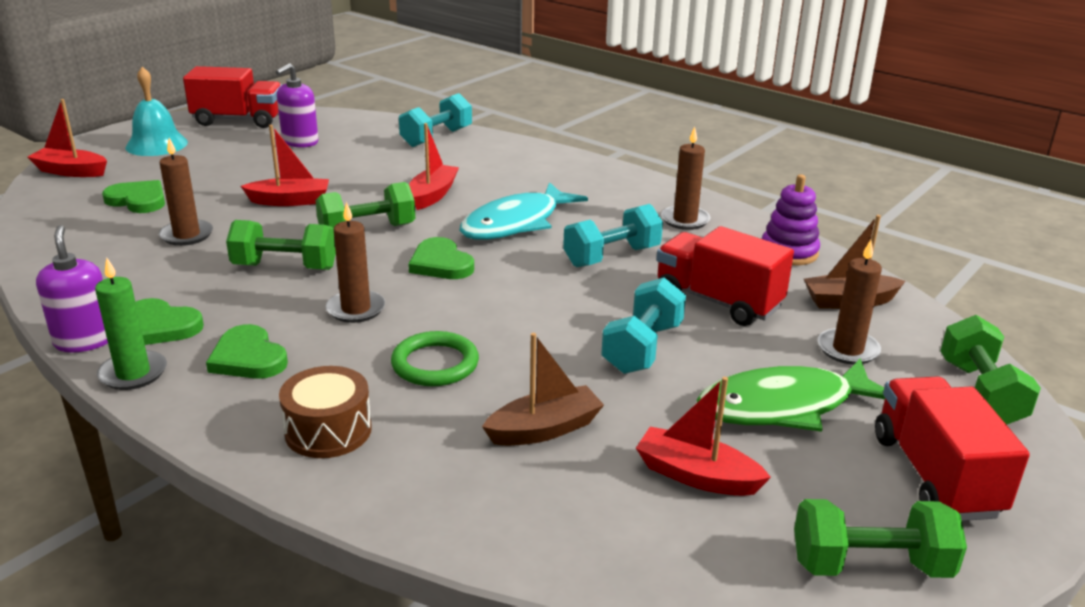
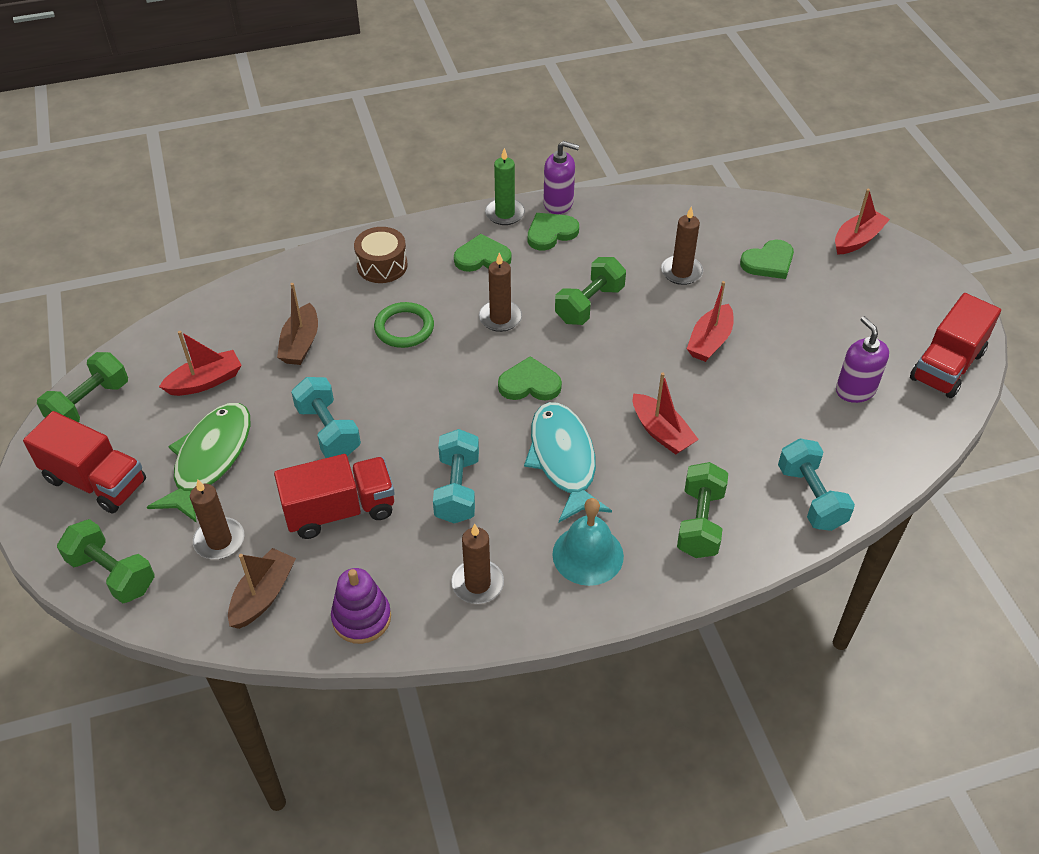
camera: 125 degrees right, 20 degrees up
turquoise bell [125,67,188,156] -> turquoise bell moved to [552,498,624,586]
green dumbbell [315,182,415,229] -> green dumbbell moved to [677,462,728,558]

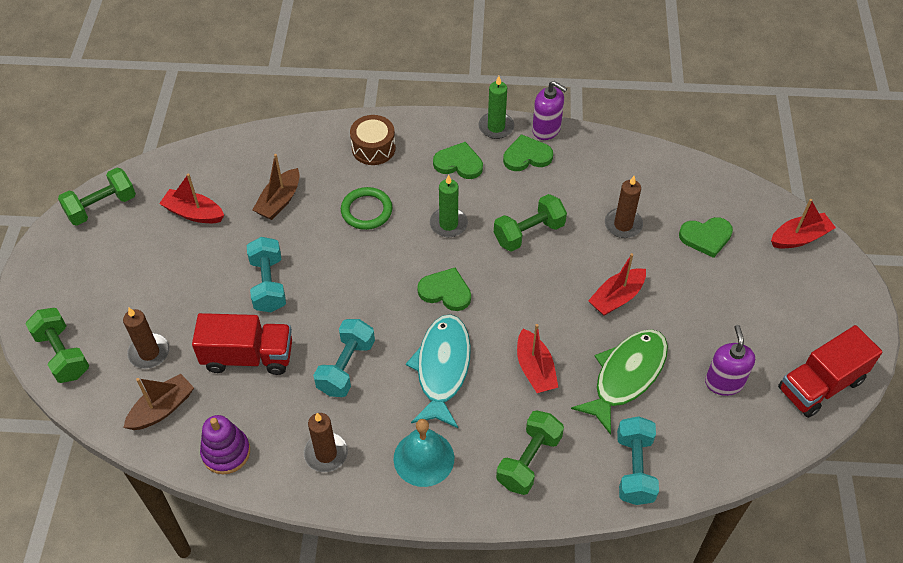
camera: 20 degrees right, 5 degrees up
red truck [23,411,146,513] -> none
green fish [147,403,250,523] -> green fish moved to [571,329,668,435]
red boat [159,331,242,396] -> red boat turned 150 degrees counterclockwise [159,174,224,223]
brown candle [479,253,522,332] -> green candle [430,175,468,237]

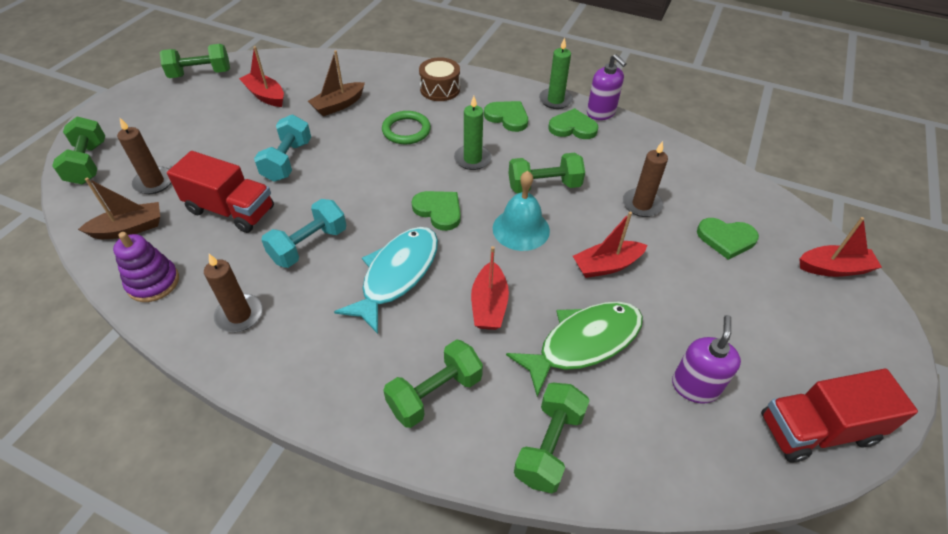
camera: 20 degrees right, 5 degrees down
turquoise bell [393,419,454,487] -> turquoise bell moved to [493,171,550,251]
turquoise dumbbell [617,416,659,505] -> green dumbbell [514,383,590,493]

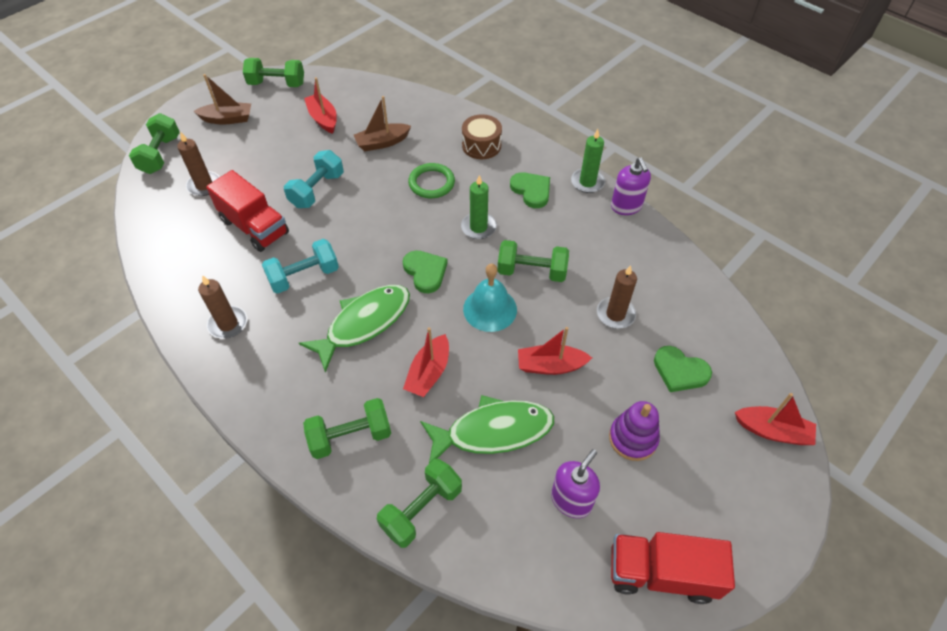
camera: 20 degrees right, 5 degrees up
brown boat [78,178,160,239] -> brown boat moved to [193,74,251,124]
purple stacking toy [113,232,179,302] -> purple stacking toy moved to [609,401,660,461]
turquoise fish [334,227,438,334] -> green fish [299,285,410,372]
green heart [548,108,598,139] -> none

